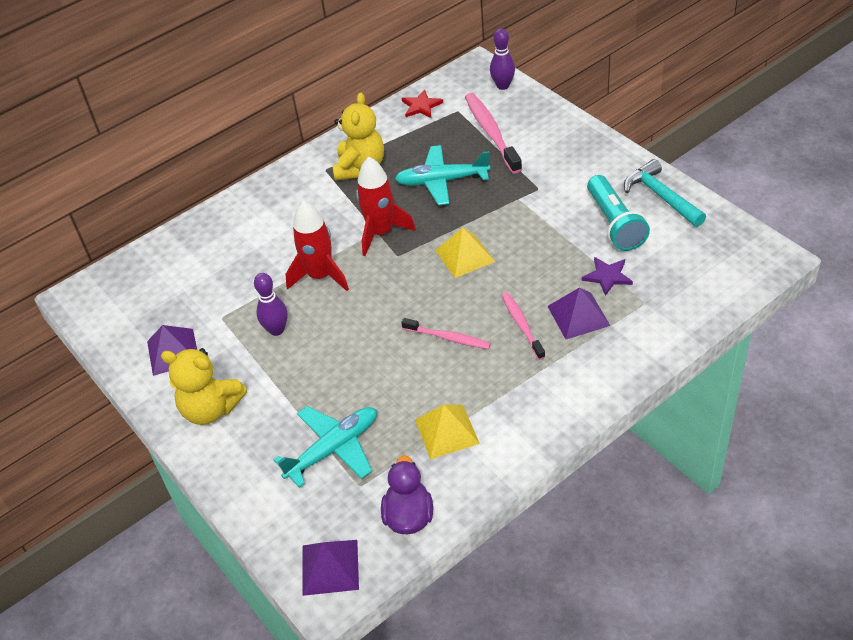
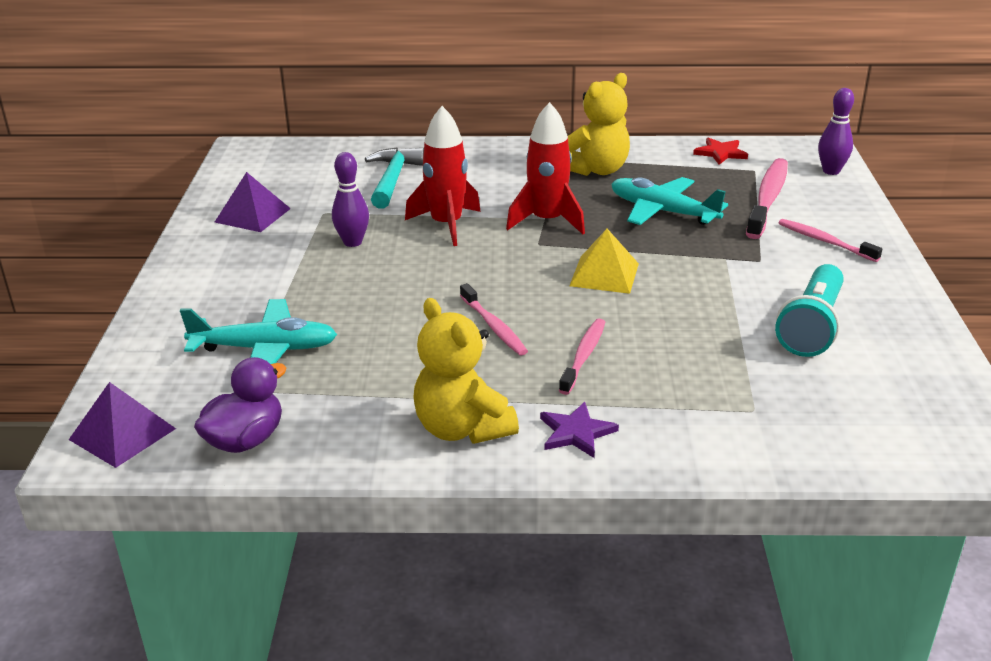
camera: 35 degrees right, 15 degrees down
yellow teddy bear [161,348,247,425] -> yellow teddy bear moved to [413,298,519,444]
yellow pyramid [415,405,480,459] -> none
purple pyramid [547,287,611,339] -> none
purple star [582,257,633,296] -> purple star moved to [540,402,619,458]
turquoise hammer [624,159,706,227] -> turquoise hammer moved to [365,147,424,209]
none -> pink toothbrush [779,219,882,262]

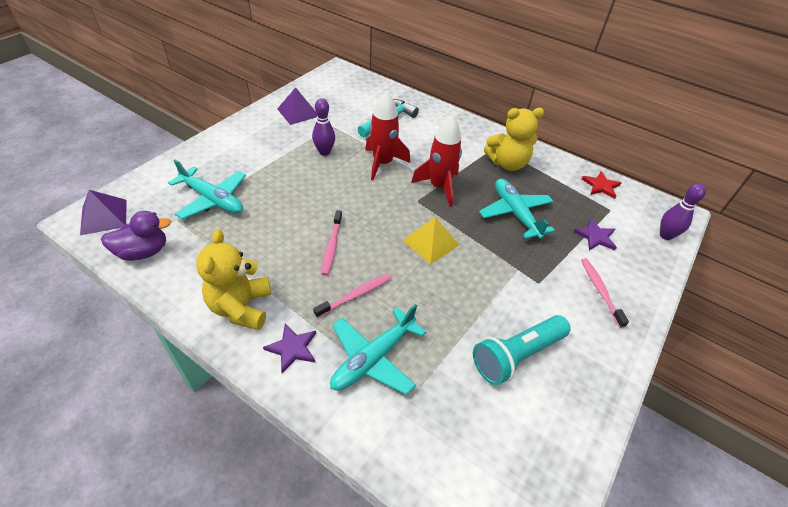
camera: 30 degrees right, 15 degrees up
pink toothbrush [746,158,788,239] -> purple star [574,219,617,250]
none -> turquoise plane [330,304,426,395]

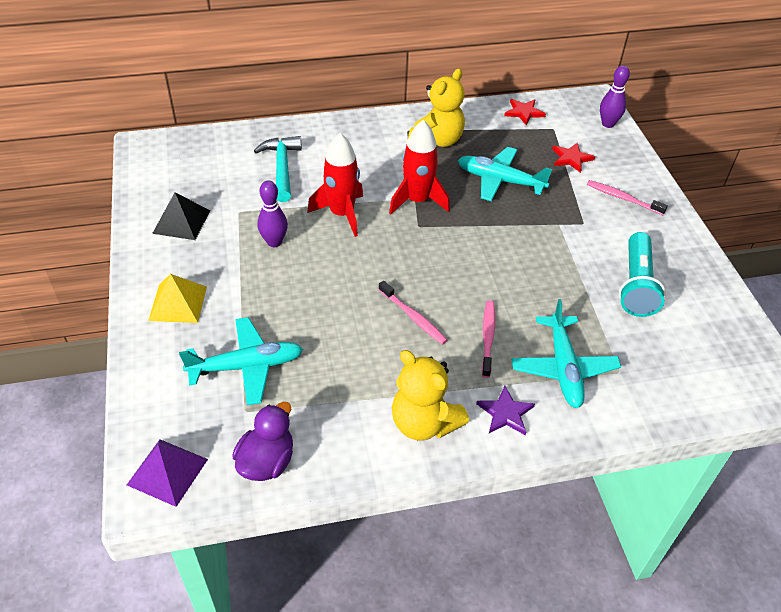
camera: 45 degrees left, 0 degrees up
purple pyramid [277,87,317,125] -> black pyramid [152,192,210,240]
yellow pyramid [403,217,459,264] -> yellow pyramid moved to [148,274,207,323]
purple star [574,219,617,250] -> red star [552,142,595,173]

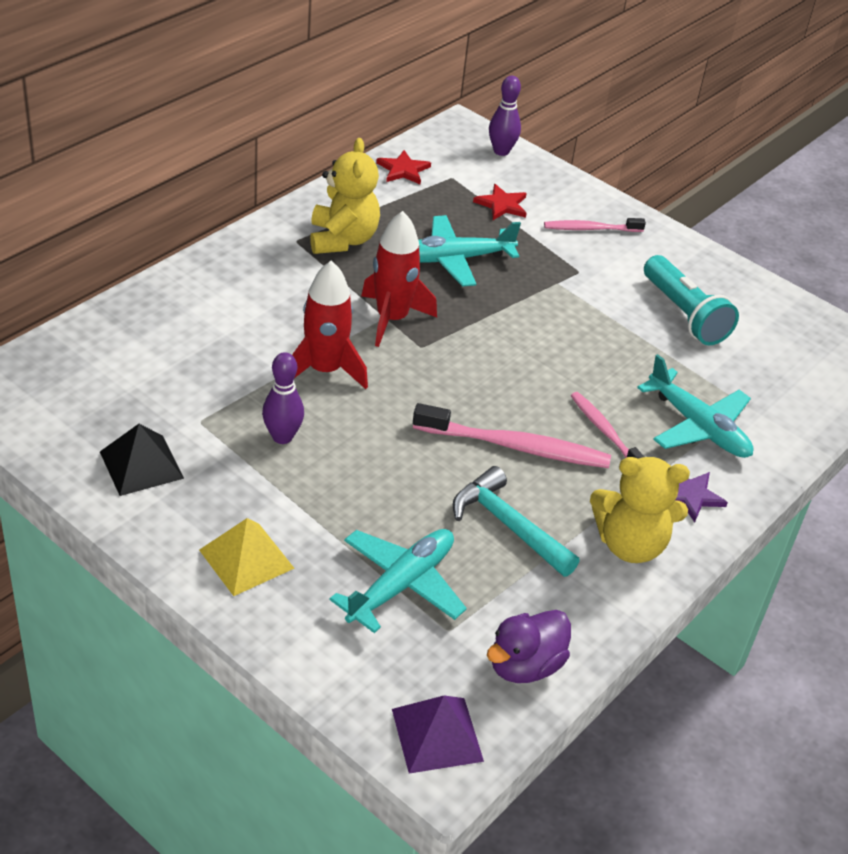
camera: 40 degrees left, 5 degrees down
purple duck [232,402,293,481] -> purple duck turned 120 degrees counterclockwise [487,610,571,683]
turquoise hammer [254,136,302,202] -> turquoise hammer moved to [453,466,580,577]
pink toothbrush [379,281,447,345] -> pink toothbrush [413,403,611,468], size x1.65

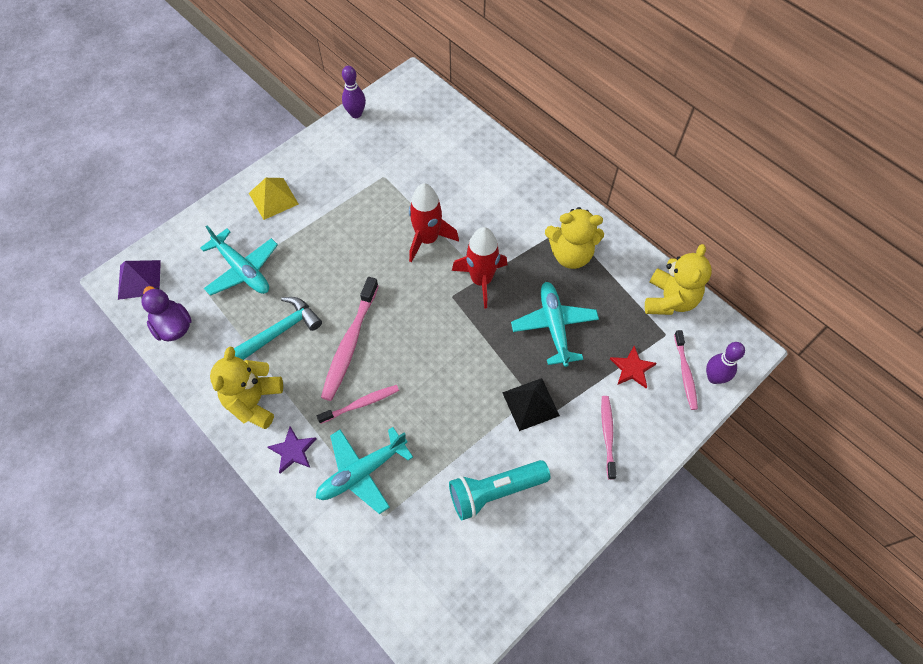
camera: 100 degrees right, 20 degrees up
black pyramid [100,424,184,496] -> black pyramid moved to [502,378,560,431]
purple bowling pin [262,352,304,444] -> purple bowling pin moved to [342,66,366,118]
red star [376,150,431,185] -> yellow teddy bear [645,244,712,315]
none -> pink toothbrush [674,330,698,410]

